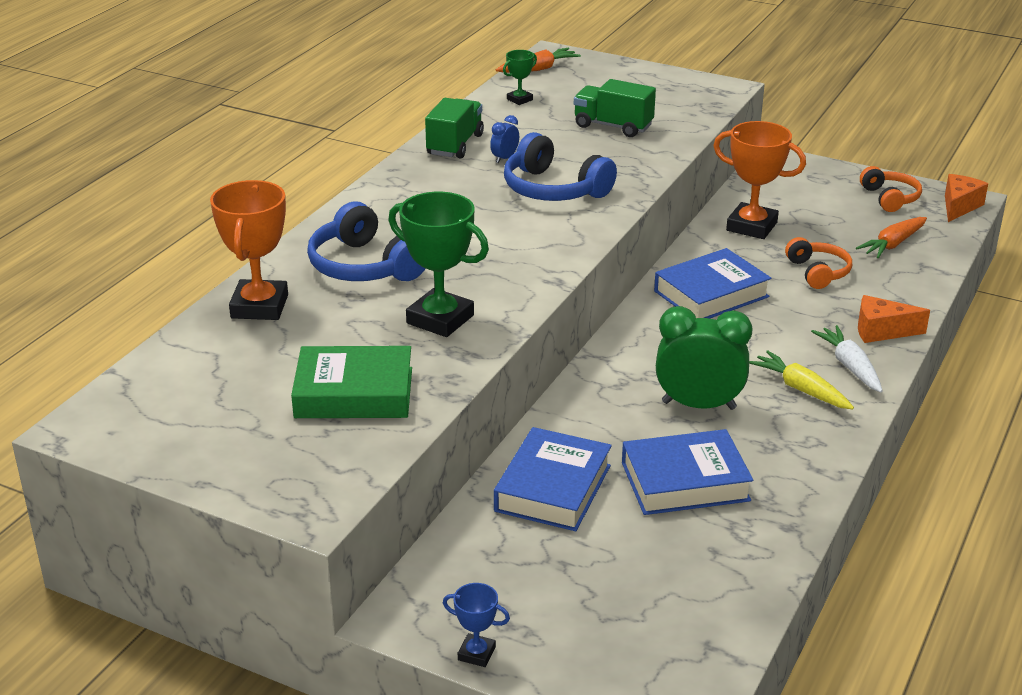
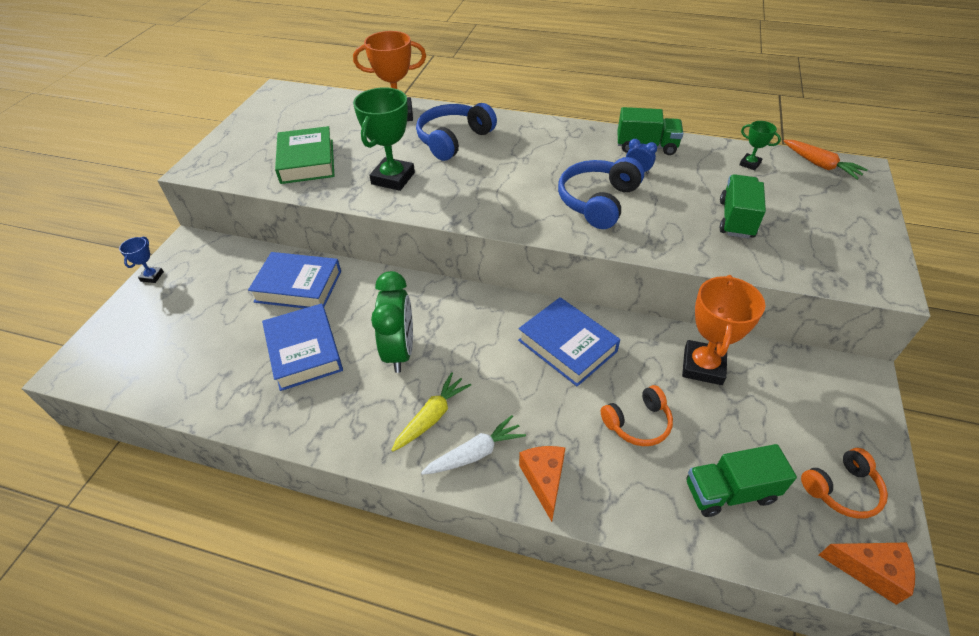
camera: 80 degrees right, 15 degrees up
orange carrot [856,217,927,258] -> green truck [687,444,797,517]

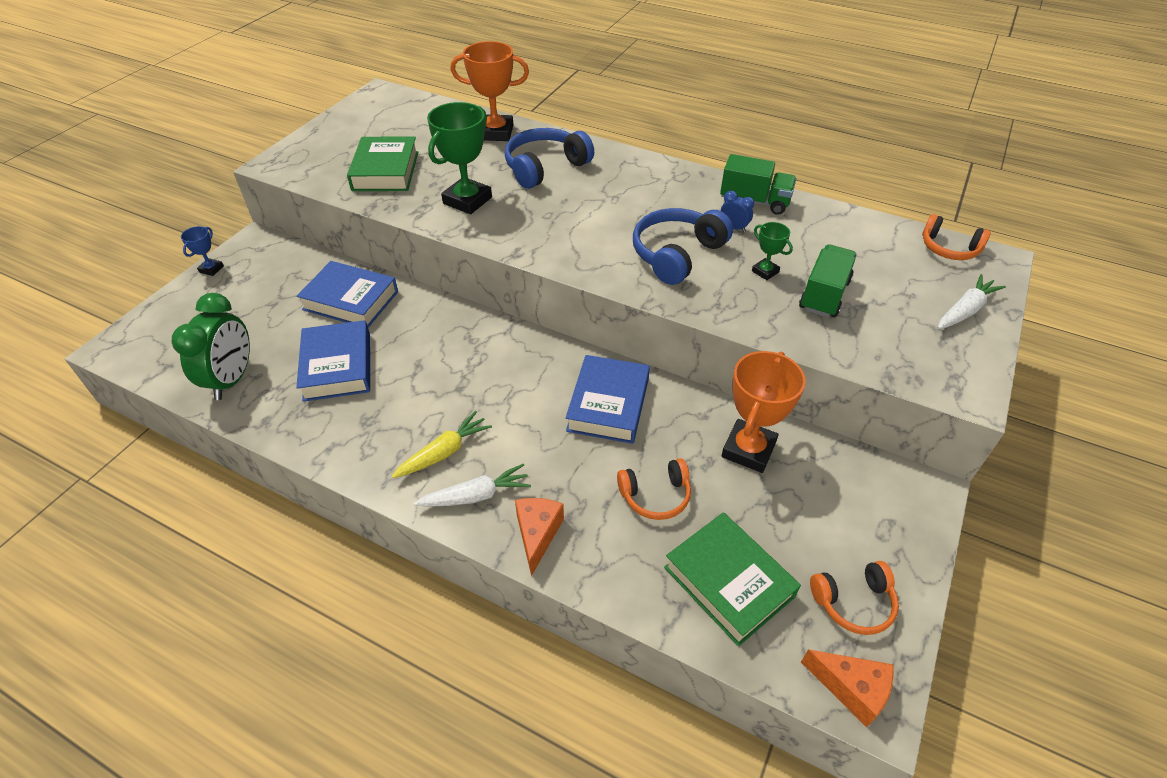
camera: 10 degrees right, 0 degrees up
green clock [371,271,413,373] -> green clock moved to [172,293,250,400]
blue book [518,297,620,386] -> blue book turned 45 degrees clockwise [566,355,650,444]
green truck [687,444,797,517] -> green book [664,512,801,646]
green trophy [739,121,781,170] -> green trophy moved to [752,222,793,280]
orange carrot [784,140,868,180] -> orange headphones [922,214,991,260]
none -> white carrot [938,274,1006,329]

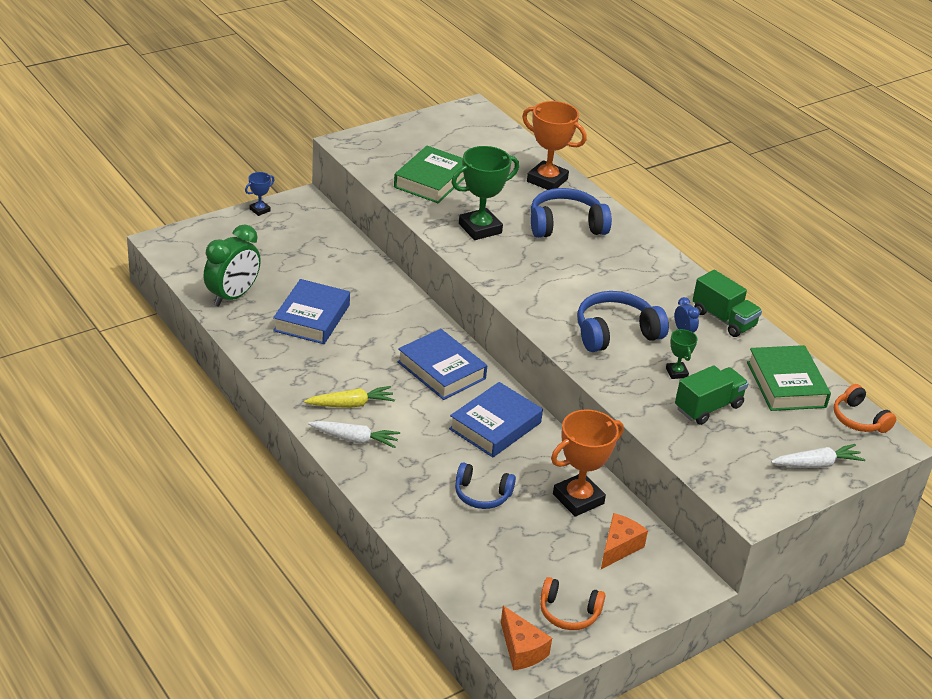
camera: 25 degrees right, 10 degrees down
blue book [297,261,398,328] -> blue book moved to [398,329,487,400]
orange cheese [515,498,564,576] -> orange cheese moved to [601,513,648,569]
orange headphones [617,458,691,520] -> blue headphones [455,462,516,509]
green book [664,512,801,646] -> green book moved to [747,345,831,411]

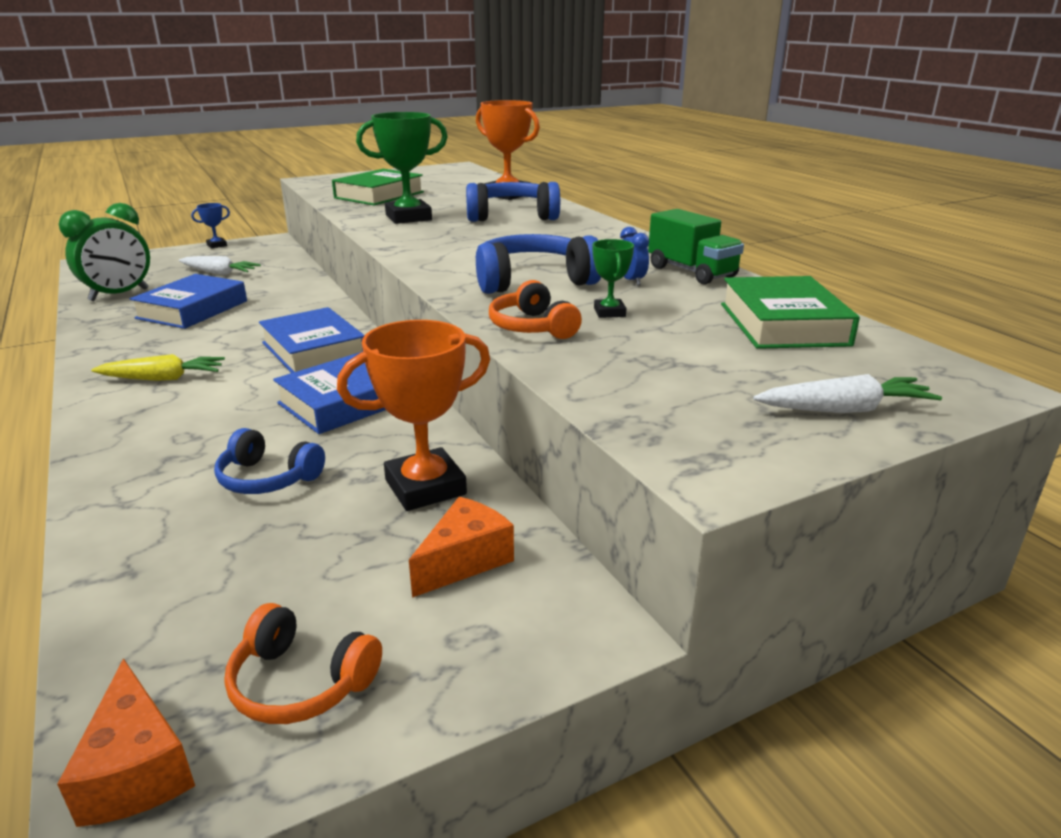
camera: 10 degrees right, 10 degrees down
white carrot [308,421,400,448] -> white carrot moved to [179,256,261,275]
green truck [675,365,749,425] -> none
orange headphones [834,384,896,433] -> orange headphones moved to [489,280,582,339]

